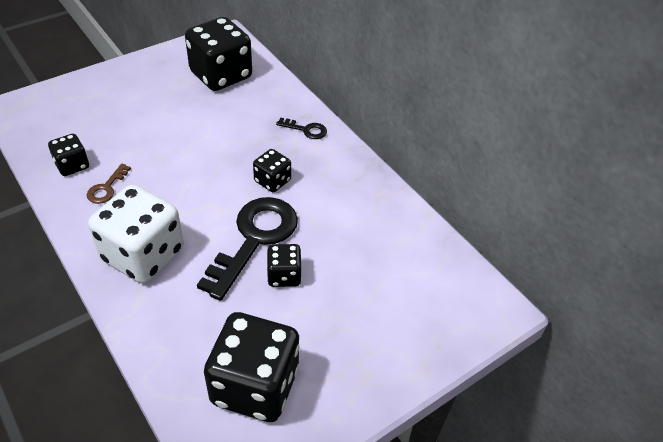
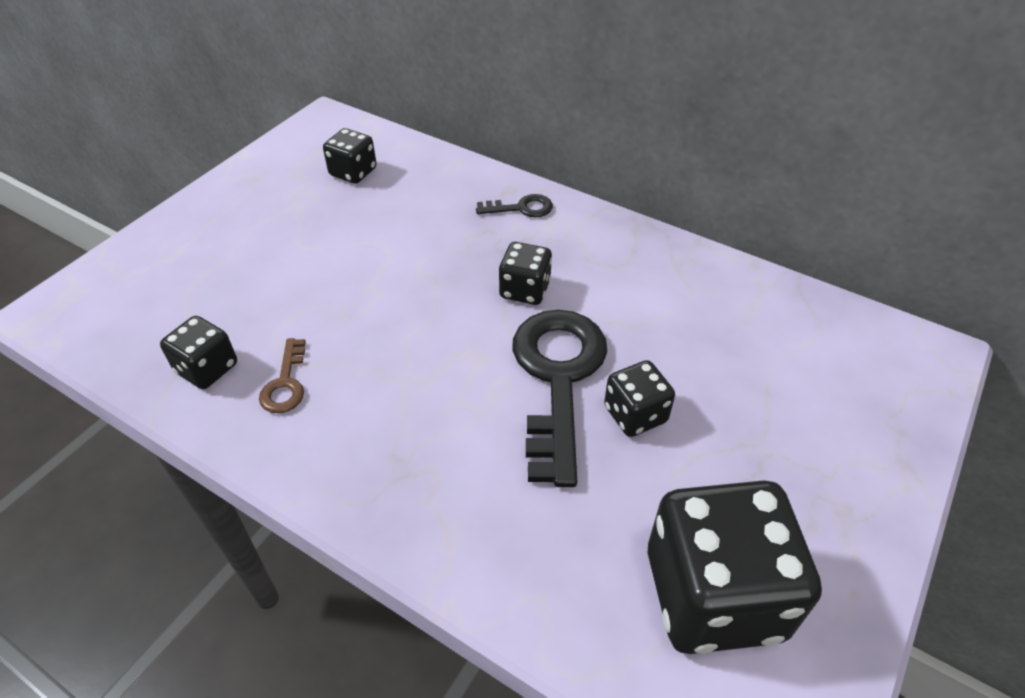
camera: 20 degrees left, 0 degrees up
white dice [88,185,184,283] -> none
black dice [185,17,252,91] -> black dice [323,128,377,184], size x0.50

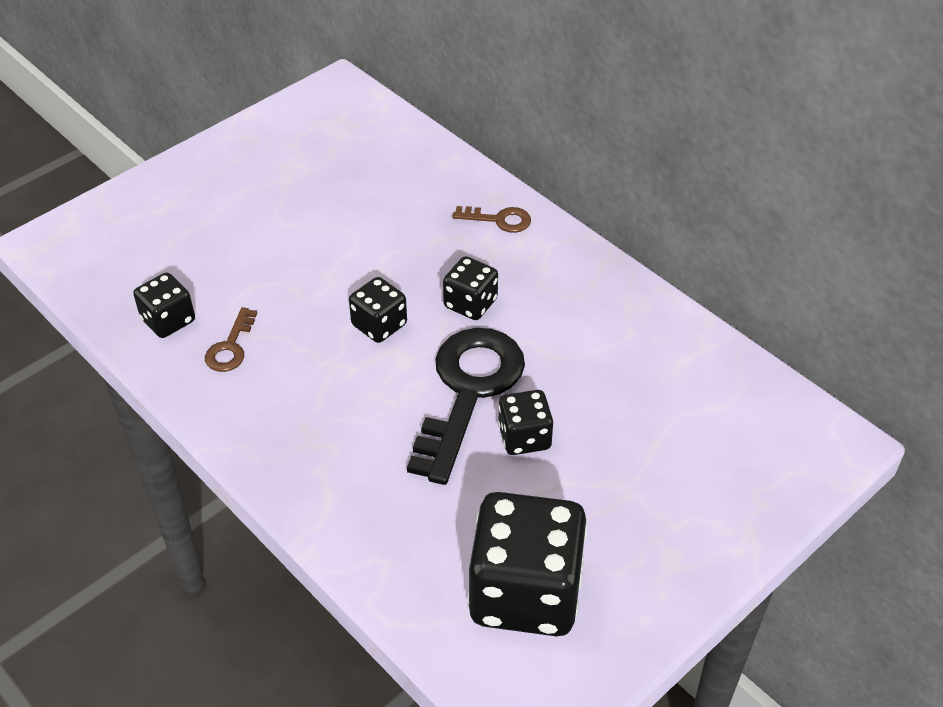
camera: 15 degrees right, 0 degrees up
black dice [323,128,377,184] -> black dice moved to [349,277,407,343]
black key [476,194,553,217] -> brown key [453,206,531,233]

